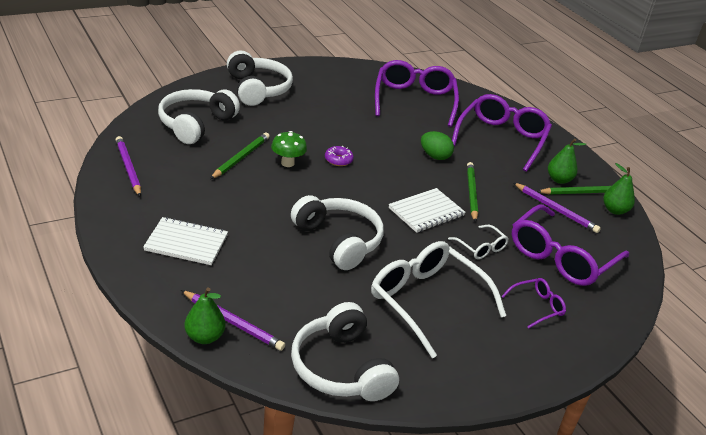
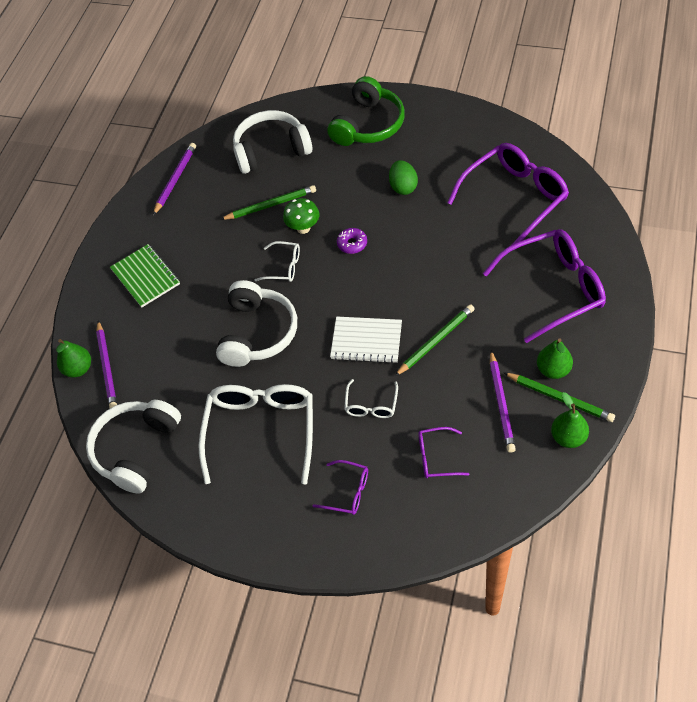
camera: 55 degrees right, 20 degrees up
white notebook [143,217,228,265] -> green notebook [110,244,180,308]
white headphones [227,50,293,106] -> green headphones [327,76,405,146]
green egg [421,131,454,160] -> green egg moved to [389,160,418,195]
purple glasses [511,204,629,286] -> purple glasses [418,427,470,478], size x0.47
none -> white glasses [255,241,300,282]

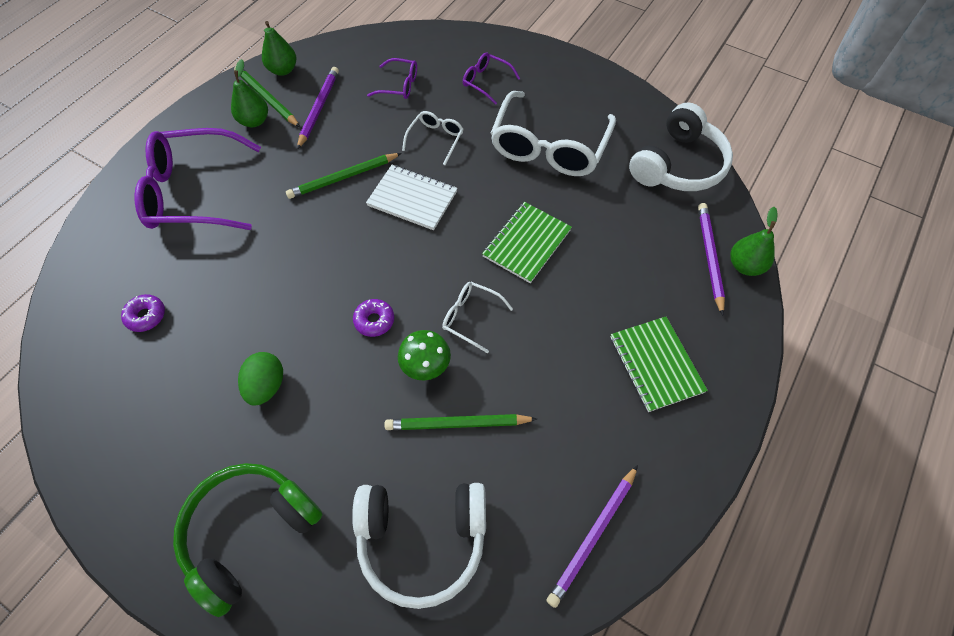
camera: 170 degrees left, 5 degrees up
white headphones [216,280,297,367] -> green notebook [482,202,572,283]
purple glasses [447,143,569,245] -> purple donut [121,294,165,332]

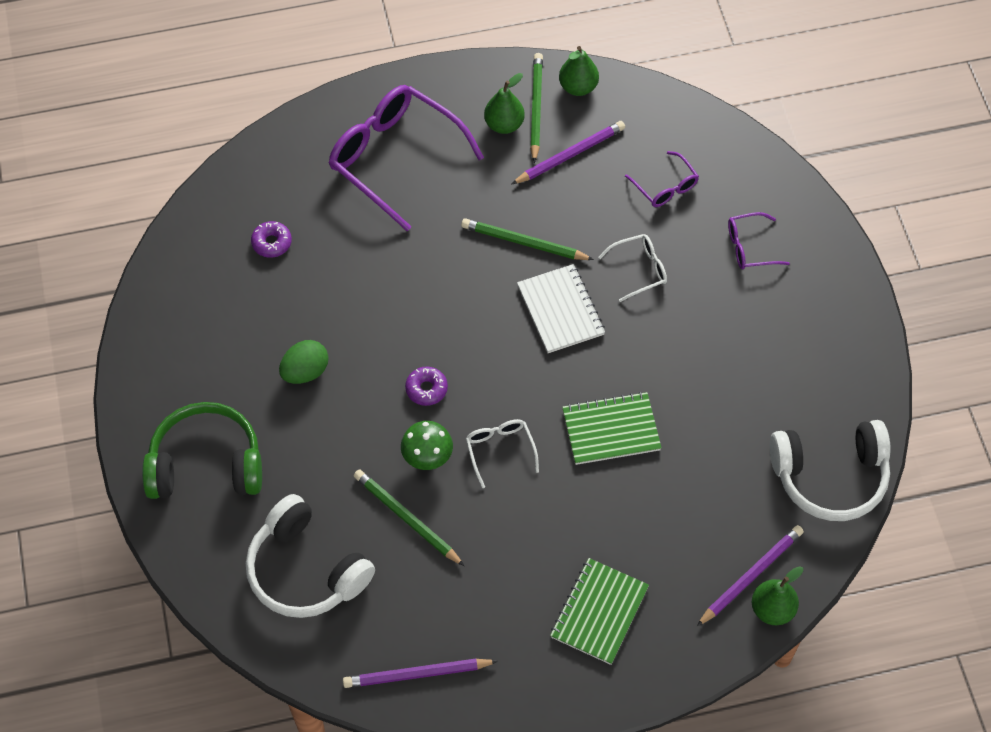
camera: 45 degrees right, 0 degrees up
purple glasses [463,52,520,105] -> purple glasses turned 90 degrees counterclockwise [728,212,790,269]
white glasses [491,91,616,176] -> none

